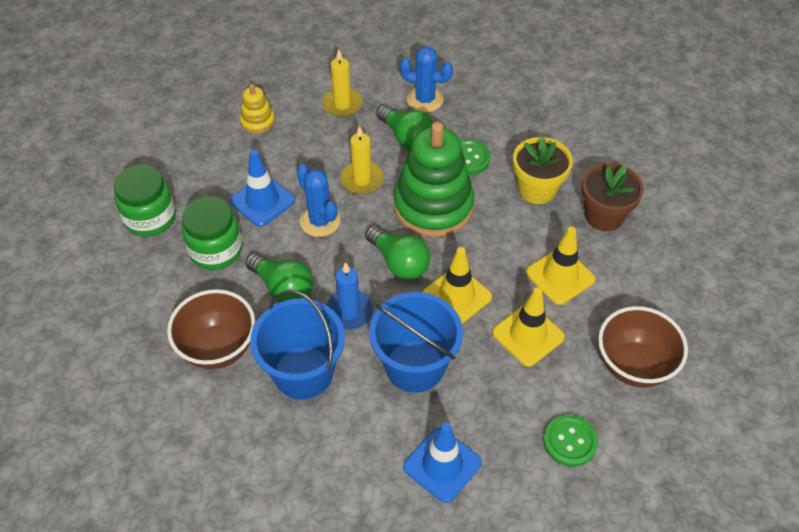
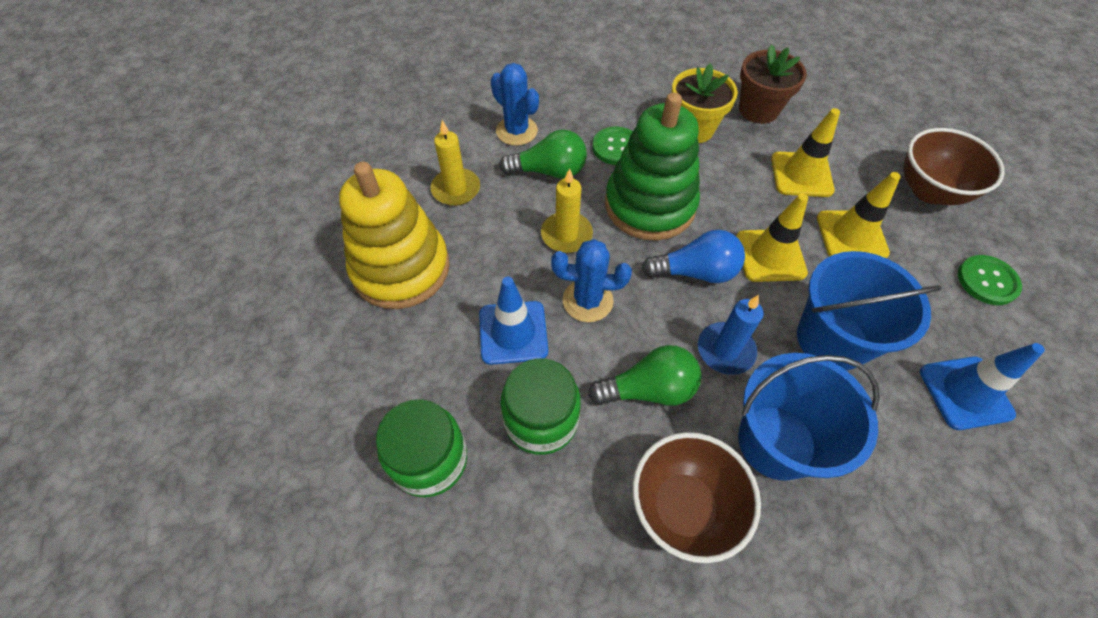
camera: 50 degrees left, 5 degrees up
yellow stacking toy [240,84,275,134] -> yellow stacking toy [339,162,450,309], size x2.18
green light bulb [365,225,431,280] -> blue light bulb [642,230,745,283]
blue cactus [400,47,453,112] -> blue cactus turned 75 degrees clockwise [490,63,539,146]

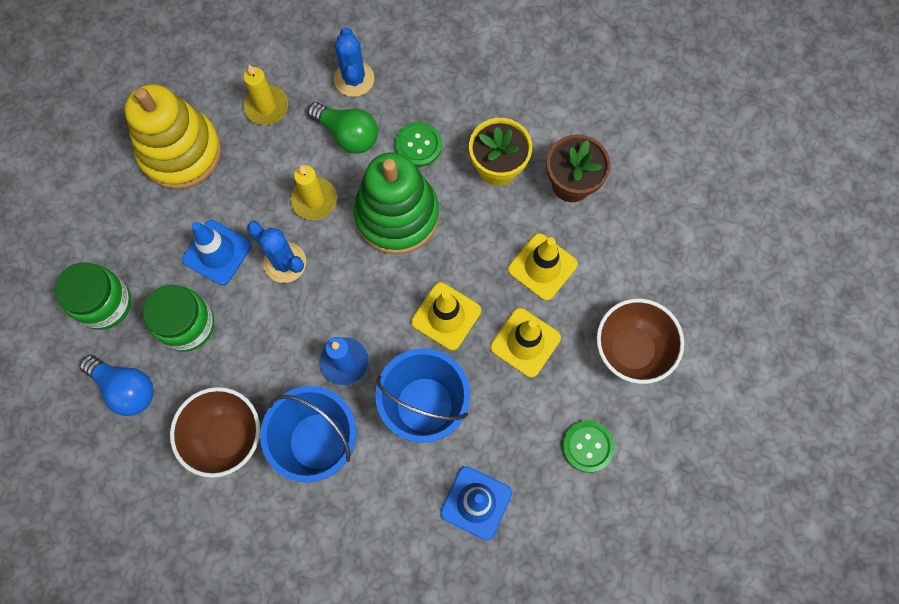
camera: 35 degrees right, 15 degrees up
green light bulb [588,345,701,406] -> none
blue light bulb [642,230,745,283] -> blue light bulb moved to [80,355,154,416]

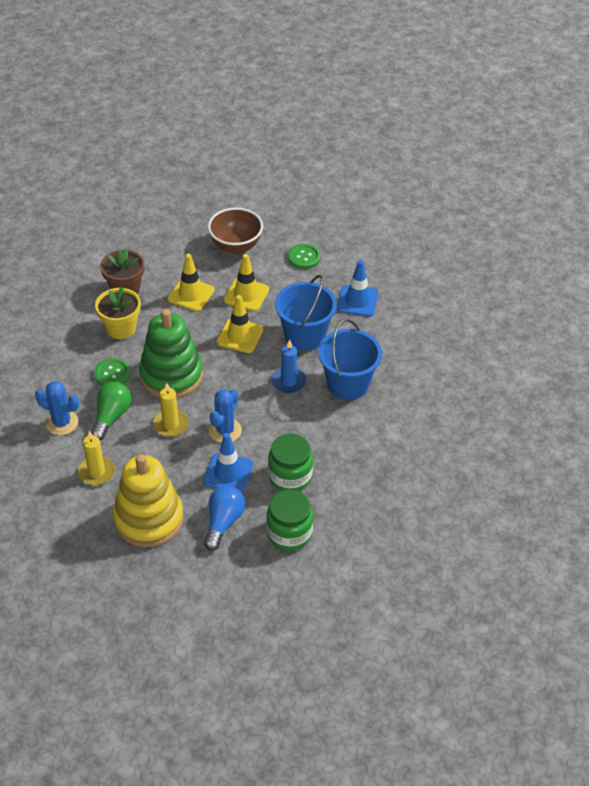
camera: 105 degrees left, 25 degrees down
blue light bulb [80,355,154,416] -> blue light bulb moved to [204,485,245,551]
brown bowl [170,387,260,478] -> none
blue cactus [334,27,374,97] -> blue cactus turned 45 degrees clockwise [35,381,79,435]

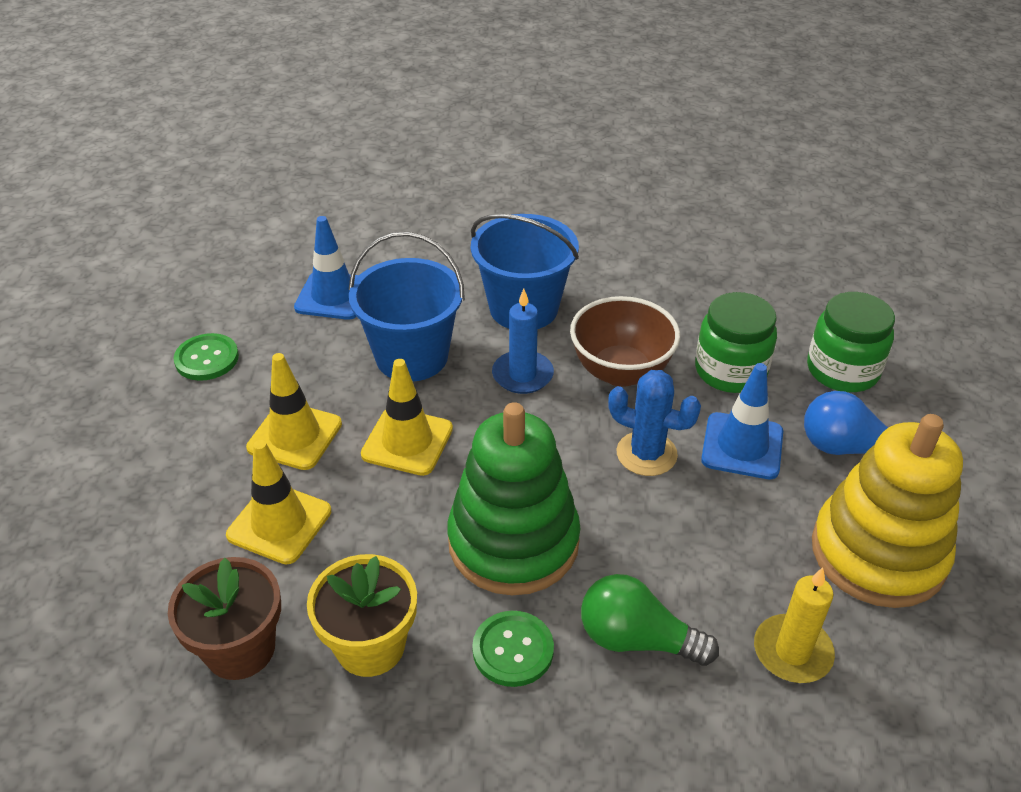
camera: 90 degrees left, 5 degrees down
blue cactus [35,381,79,435] -> none
yellow candle [153,383,189,437] -> none
brown bowl [208,208,263,254] -> brown bowl moved to [570,296,680,387]

